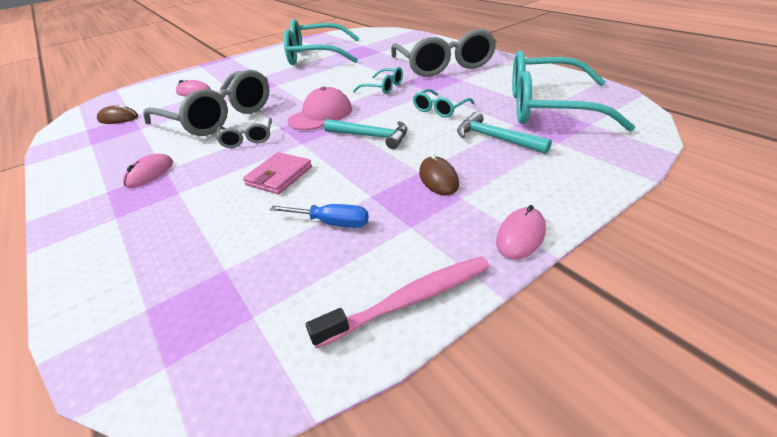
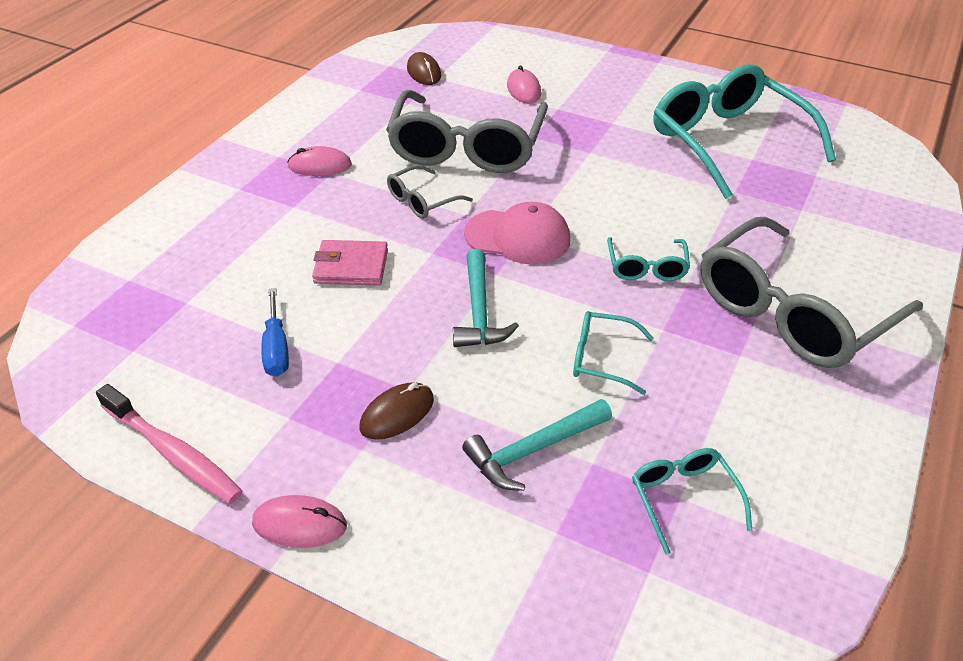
camera: 60 degrees right, 5 degrees up
turquoise hammer [457,111,552,154] -> turquoise hammer turned 135 degrees counterclockwise [462,399,612,491]
turquoise glasses [512,50,635,132] -> turquoise glasses [632,448,752,555], size x0.45

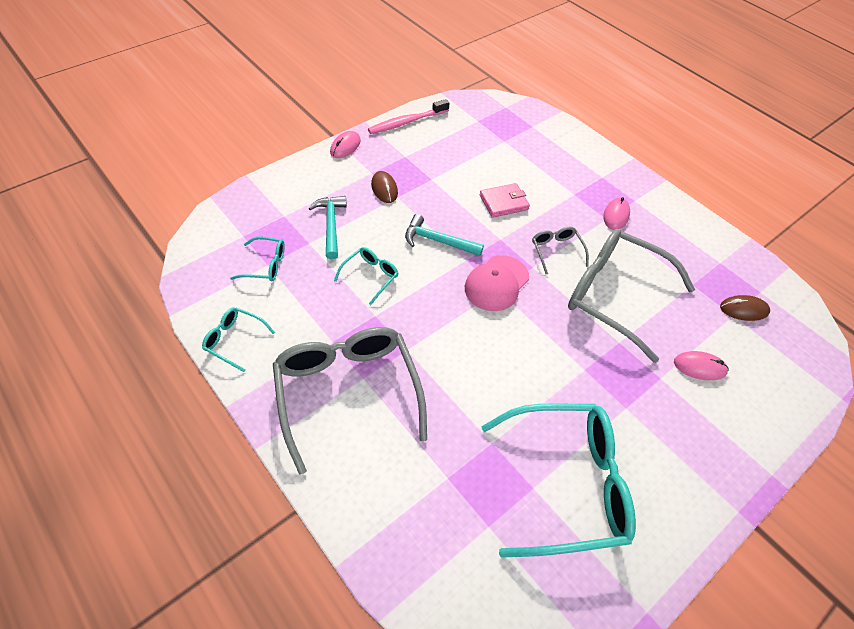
camera: 110 degrees right, 10 degrees up
blue screwdriver [261,288,289,377] -> none
pink wallet [312,240,388,286] -> pink wallet turned 45 degrees clockwise [480,183,530,218]
turquoise glasses [607,237,690,281] -> turquoise glasses moved to [202,307,275,372]

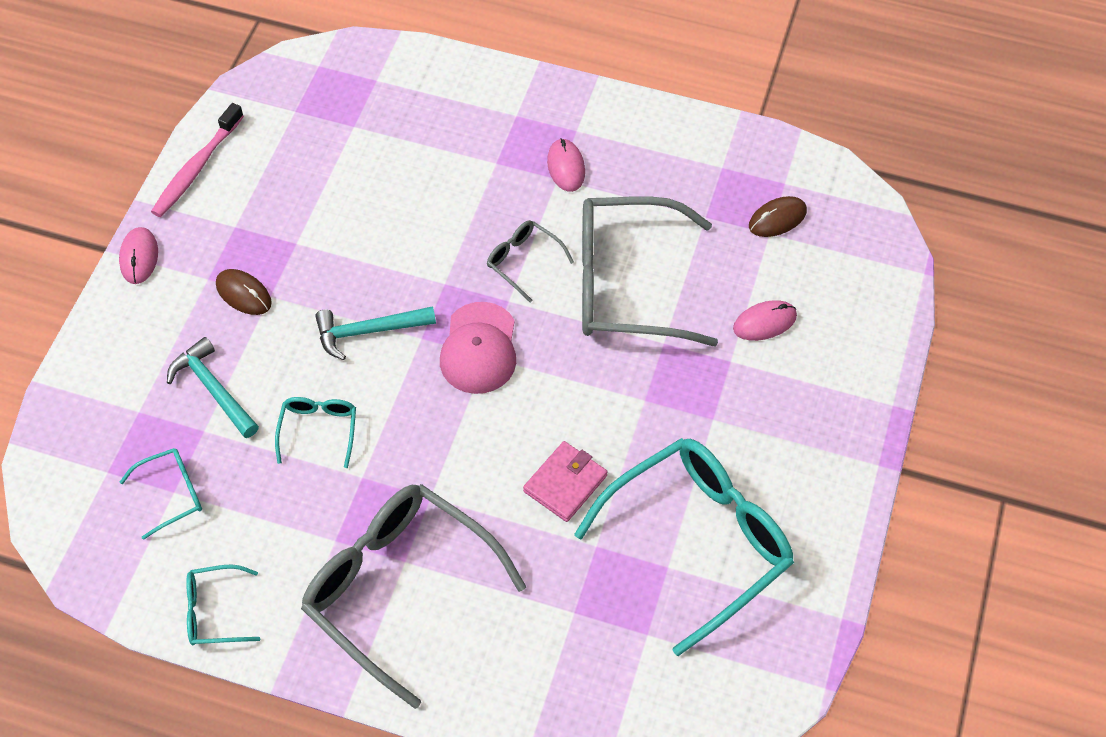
camera: 30 degrees left, 5 degrees up
pink wallet [480,183,530,218] -> pink wallet moved to [523,441,608,522]

